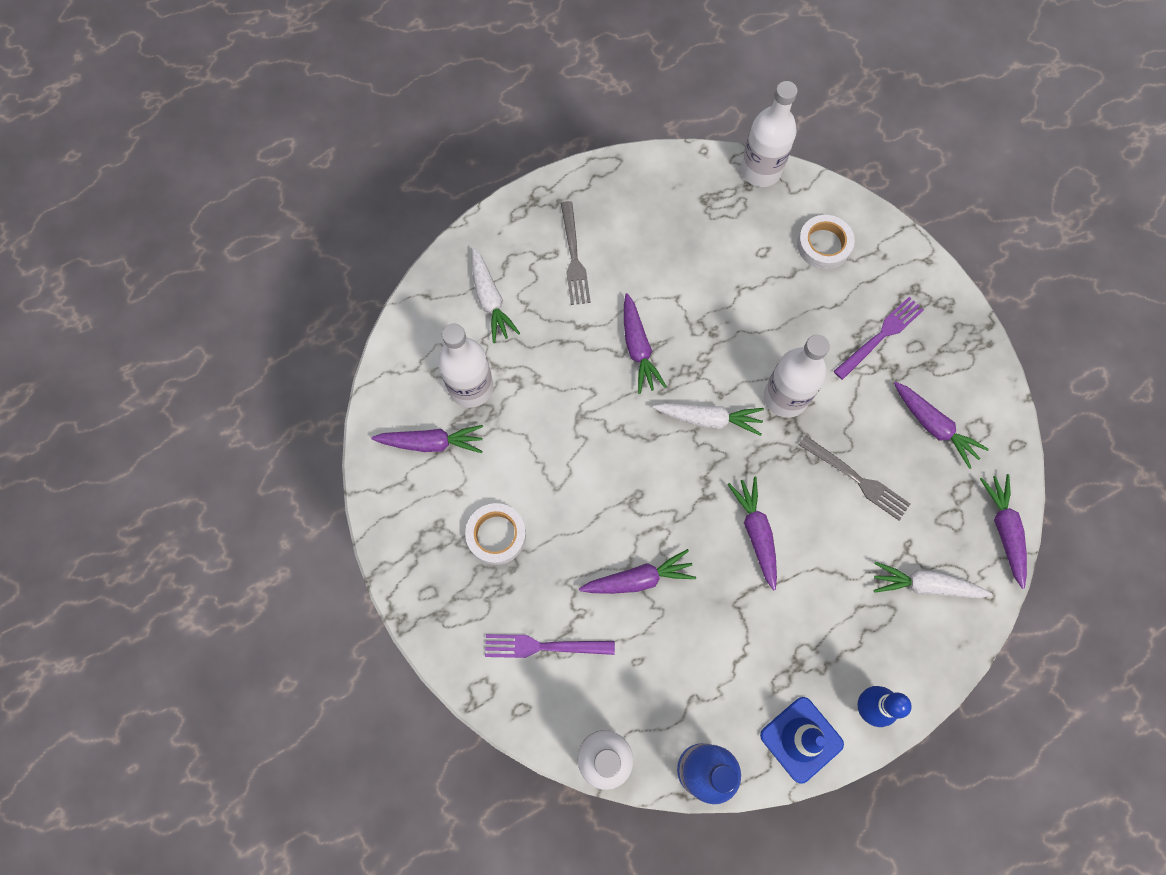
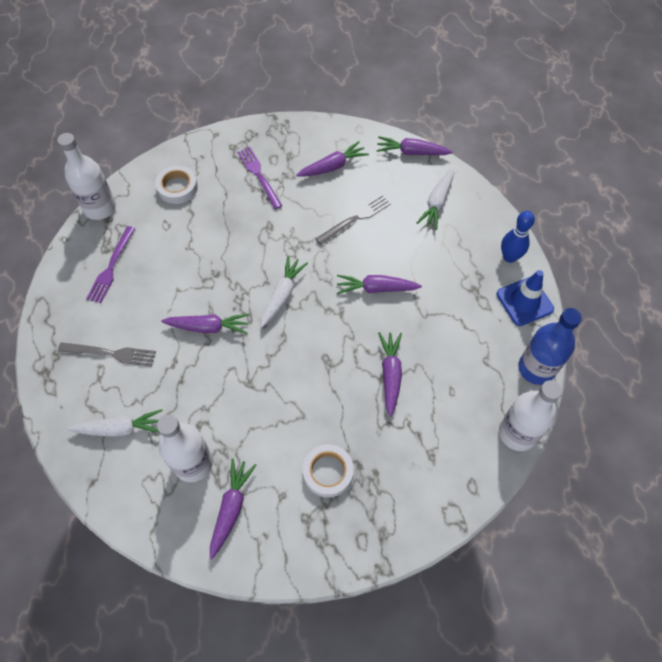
camera: 75 degrees left, 10 degrees down
purple fork [485,634,615,658] -> purple fork moved to [86,226,135,303]
white bottle [764,335,830,418] -> none

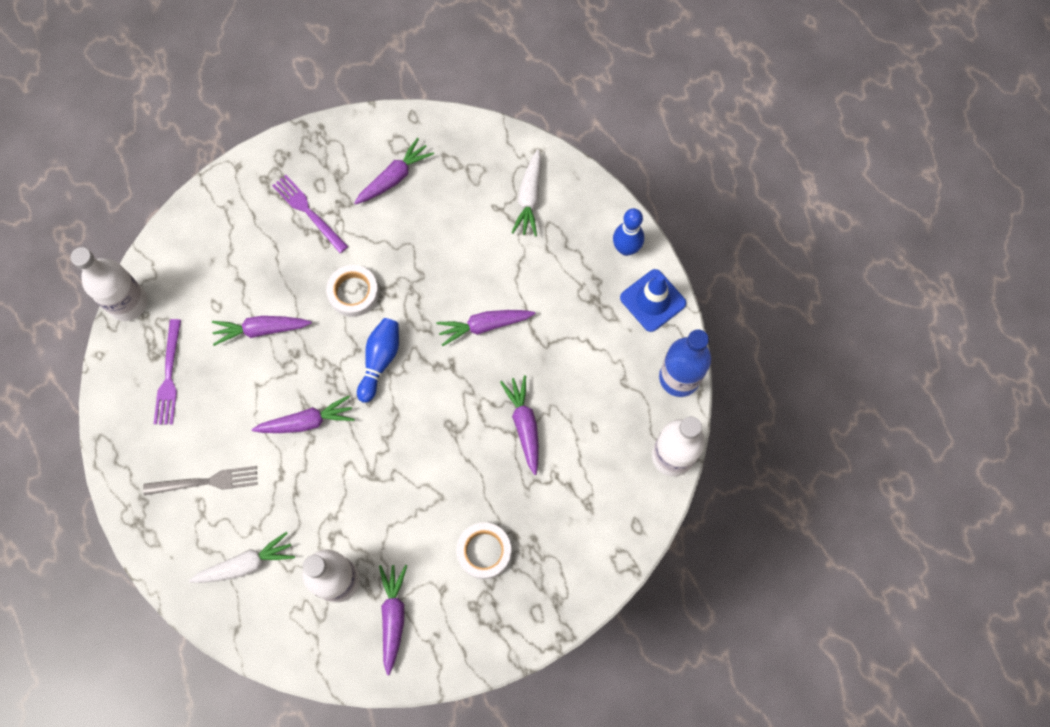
camera: 15 degrees left, 10 degrees up
white tape [155,165,198,204] -> white tape moved to [326,265,379,317]
white carrot [261,256,308,328] -> blue bowling pin [357,318,399,403]
grey fork [315,194,391,245] -> none
purple carrot [376,136,453,155] -> purple carrot moved to [212,316,312,346]

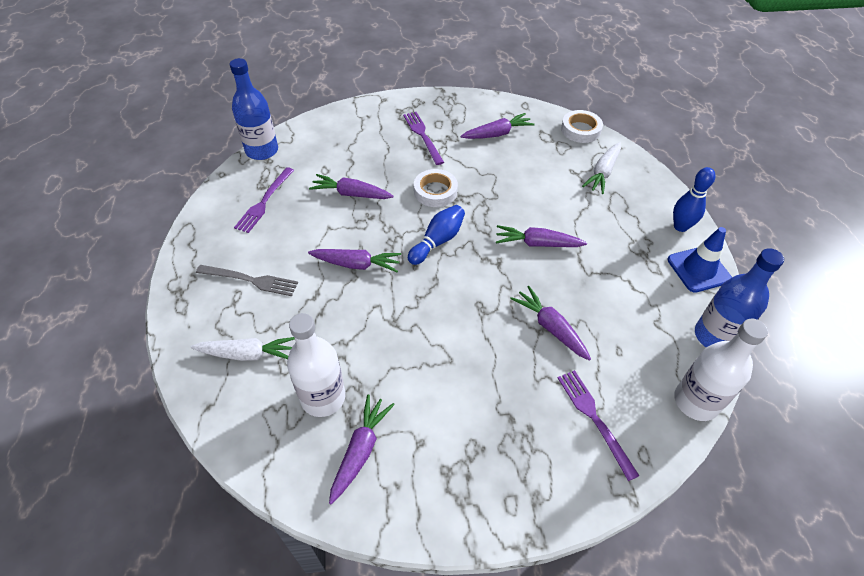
camera: 20 degrees right, 20 degrees down
white bottle [71,247,148,321] -> blue bottle [230,58,278,160]
white tape [456,522,512,579] -> white tape moved to [561,110,603,143]
purple carrot [500,375,539,475] -> purple carrot turned 45 degrees counterclockwise [510,286,591,361]
none -> purple fork [558,370,639,481]

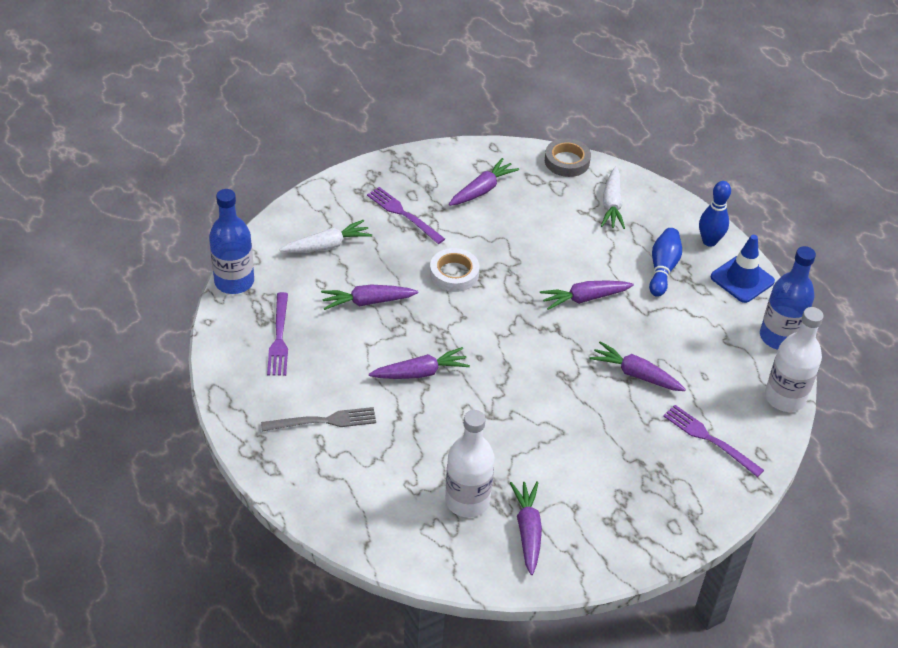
camera: 25 degrees left, 5 degrees down
white carrot [191,337,295,361] -> white carrot moved to [279,220,372,253]
blue bowling pin [408,205,465,265] -> blue bowling pin moved to [649,228,682,297]
white tape [561,110,603,143] -> grey tape [545,138,591,177]

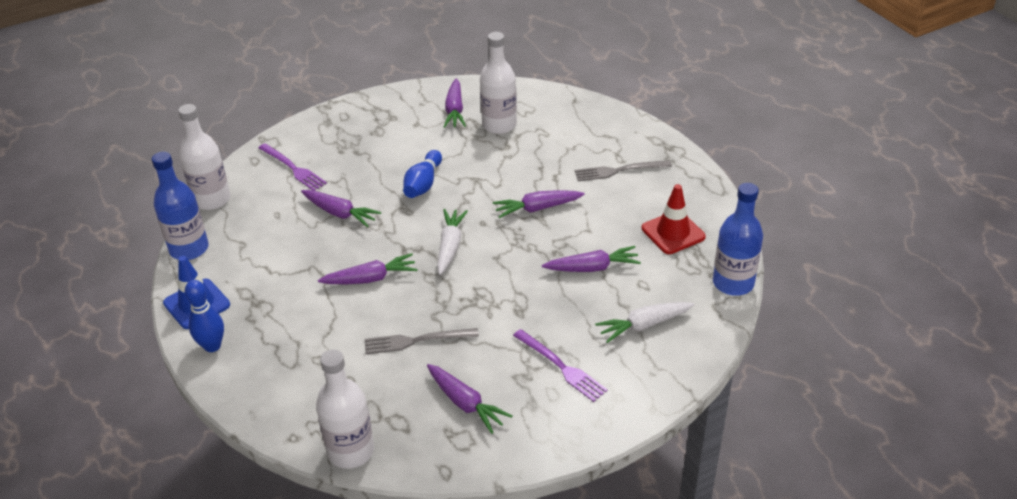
camera: 175 degrees left, 5 degrees down
purple fork [267,292,288,376] -> red traffic cone [642,184,706,254]
white tape [430,248,479,292] -> none
purple carrot [449,158,519,206] -> purple carrot turned 90 degrees counterclockwise [427,364,512,434]
grey tape [545,138,591,177] -> white bottle [316,349,374,469]
white carrot [601,166,625,229] -> white carrot moved to [437,209,468,275]
blue bowling pin [649,228,682,297] -> blue bowling pin moved to [403,150,442,198]
none -> grey fork [365,328,479,354]

